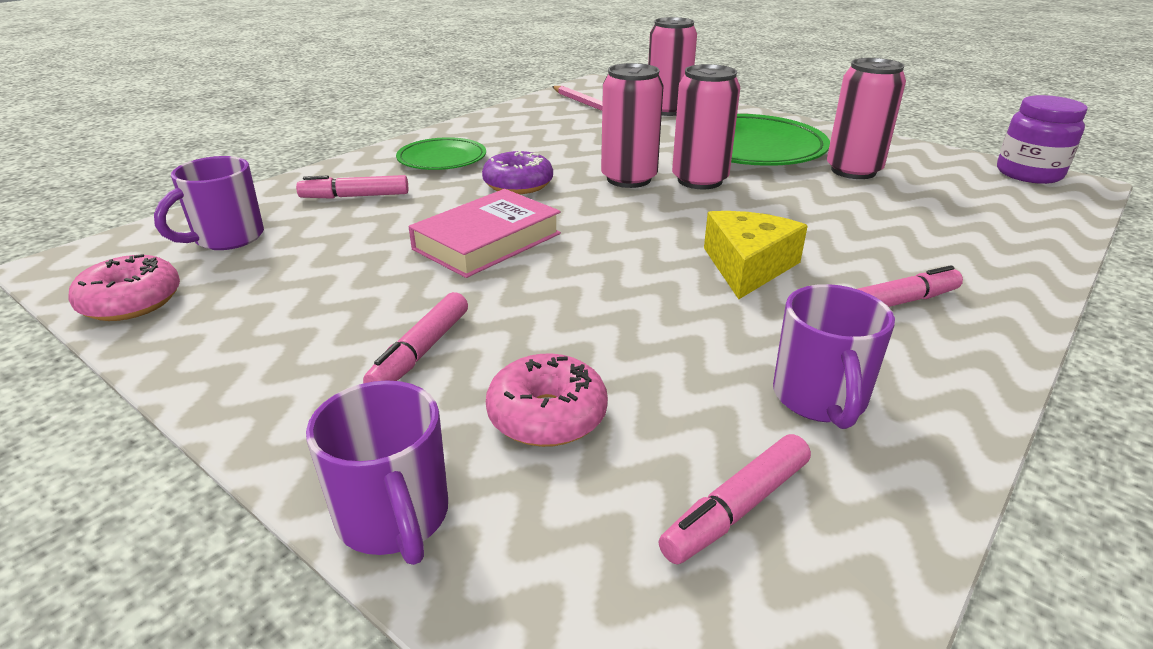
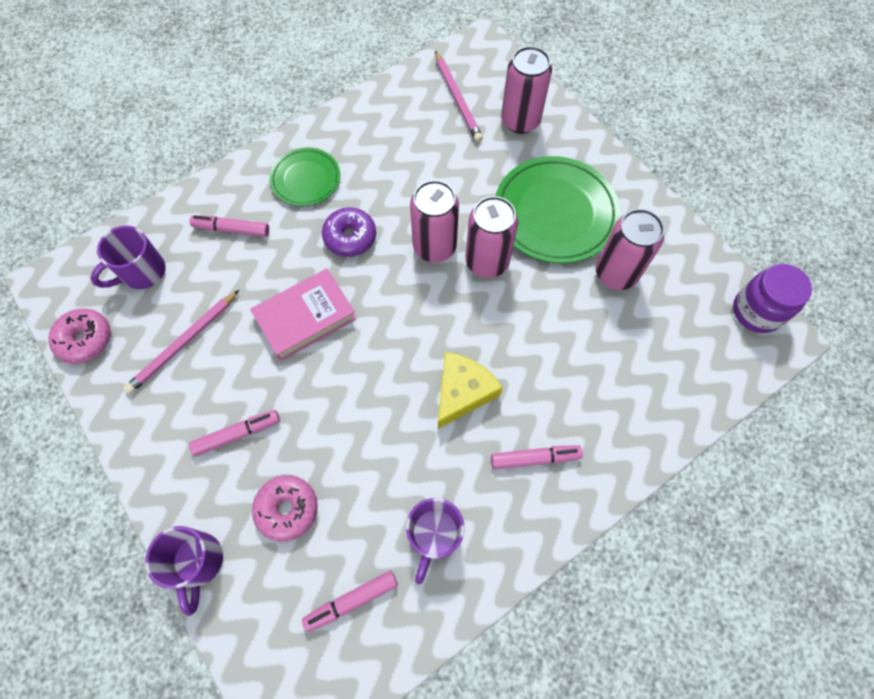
camera: 15 degrees right, 35 degrees up
pink marker [363,292,468,383] -> pink marker turned 150 degrees counterclockwise [189,410,280,456]
none -> pink pencil [123,290,239,394]

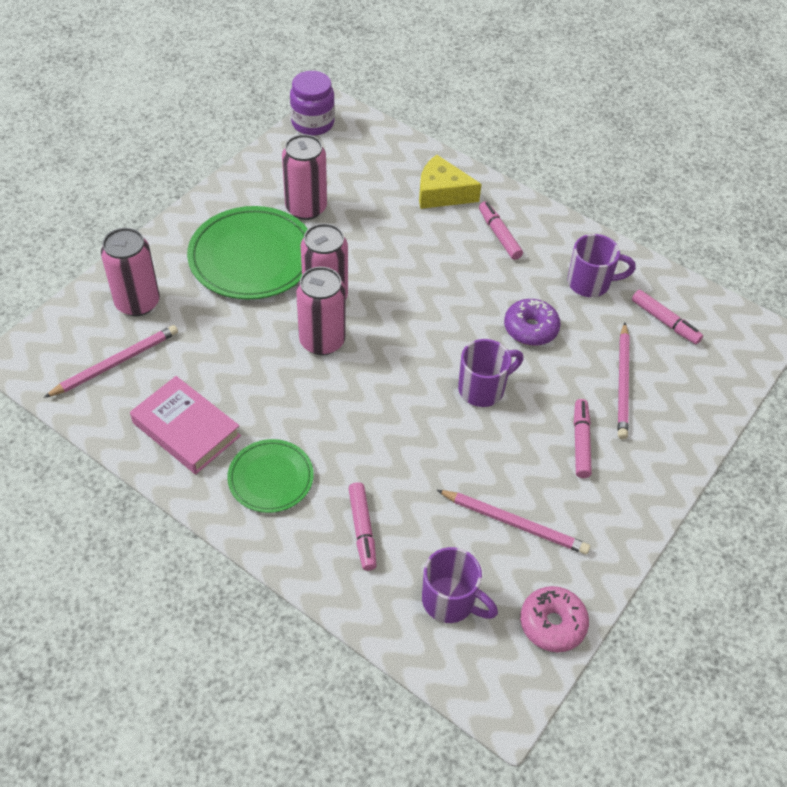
camera: 110 degrees left, 15 degrees down
purple mug [145,526,223,616] -> purple mug moved to [458,339,523,407]
pink marker [189,410,280,456] -> pink marker turned 45 degrees clockwise [574,399,592,478]
pink book [250,269,357,361] -> pink book moved to [130,376,241,474]
pink donut [252,475,318,542] -> pink pencil [618,323,629,439]
purple donut [322,207,376,257] -> purple donut moved to [504,299,561,346]
yellow cheese [438,352,503,429] -> yellow cheese moved to [419,154,482,209]

